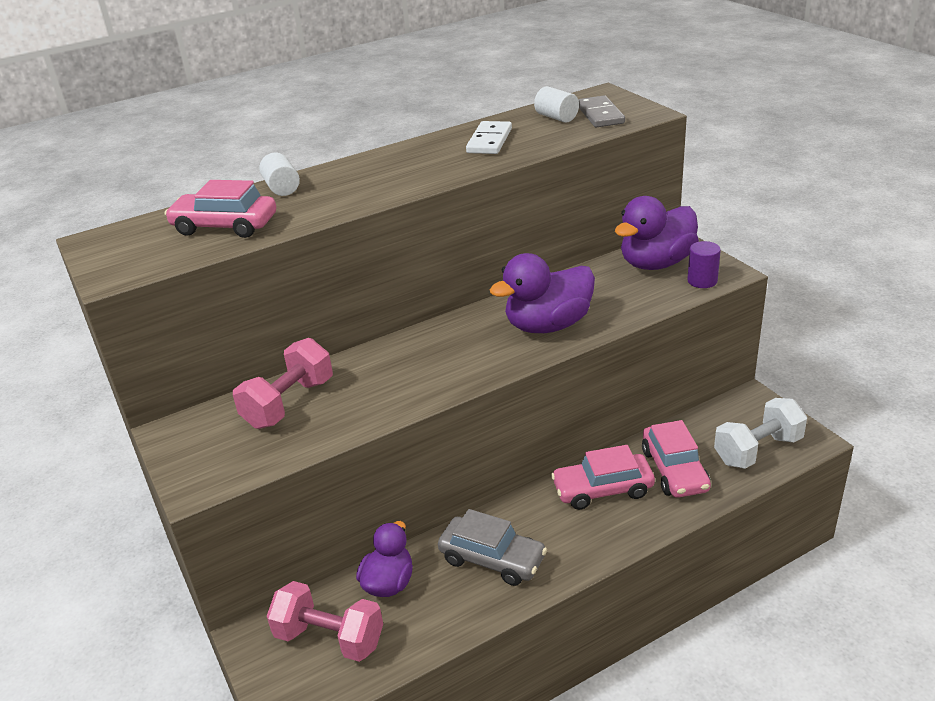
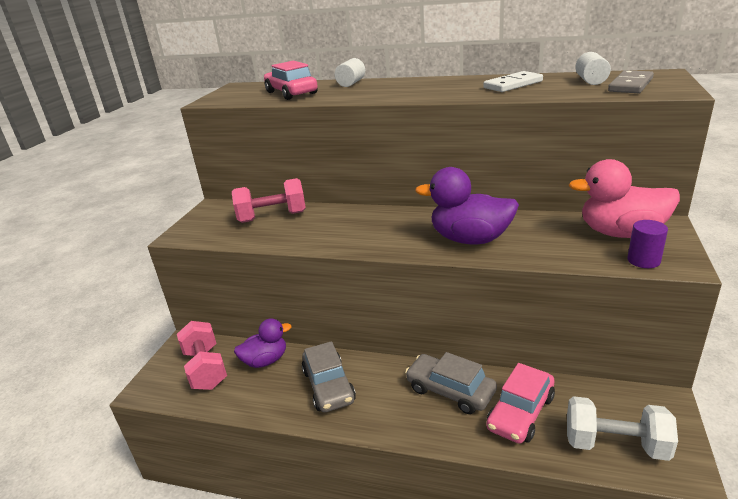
camera: 45 degrees right, 5 degrees down
pink car [551,445,655,510] -> grey car [405,352,497,414]
purple duck [615,196,699,270] -> pink duck [568,159,680,238]

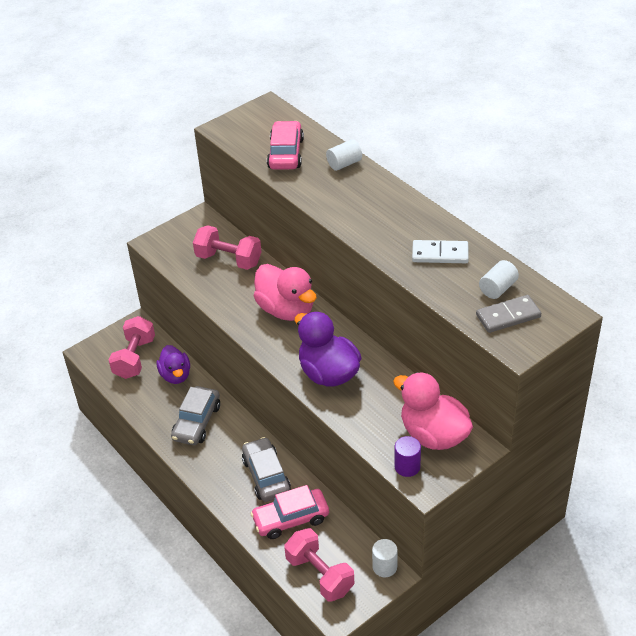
camera: 35 degrees right, 15 degrees up
purple duck [234,318,291,368] -> purple duck turned 60 degrees clockwise [157,345,190,384]
white dumbbell [567,396,678,461] -> pink dumbbell [284,528,354,601]
none -> pink duck [254,264,317,321]
none -> white cylinder [372,539,398,577]

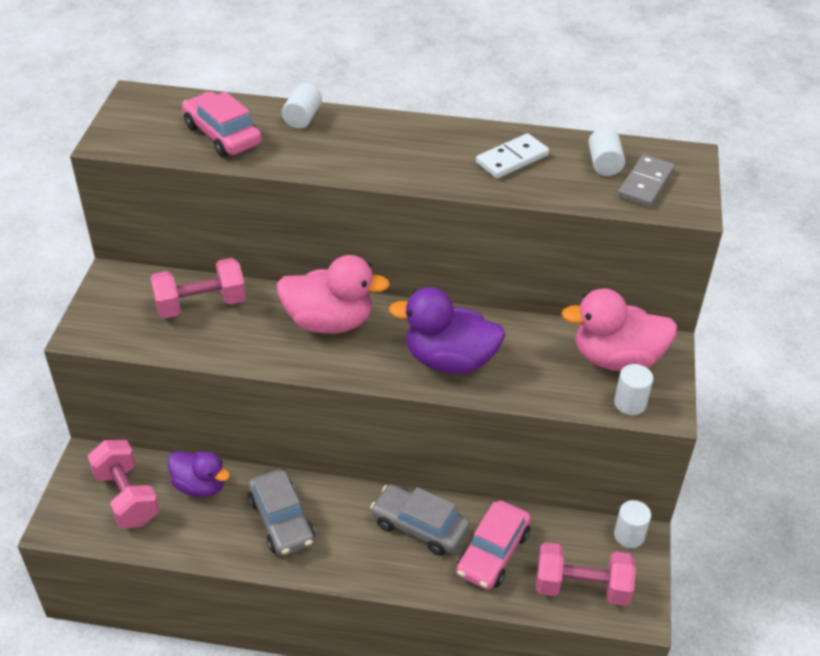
camera: 45 degrees left, 0 degrees up
purple cylinder [394,436,421,477] -> white cylinder [614,364,653,415]

